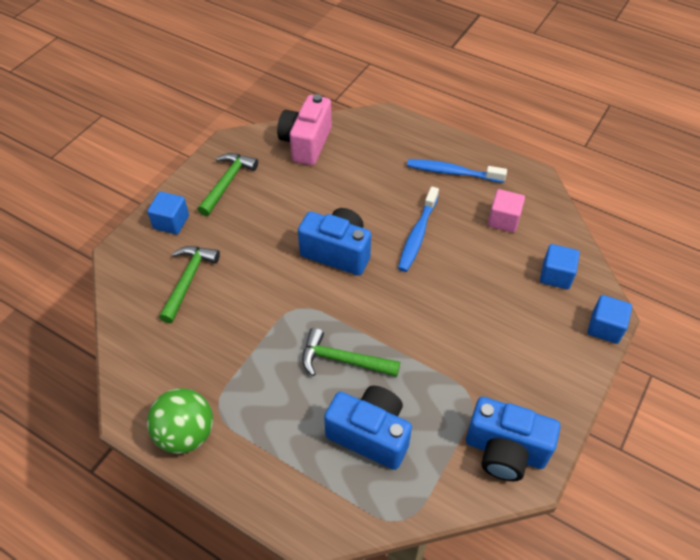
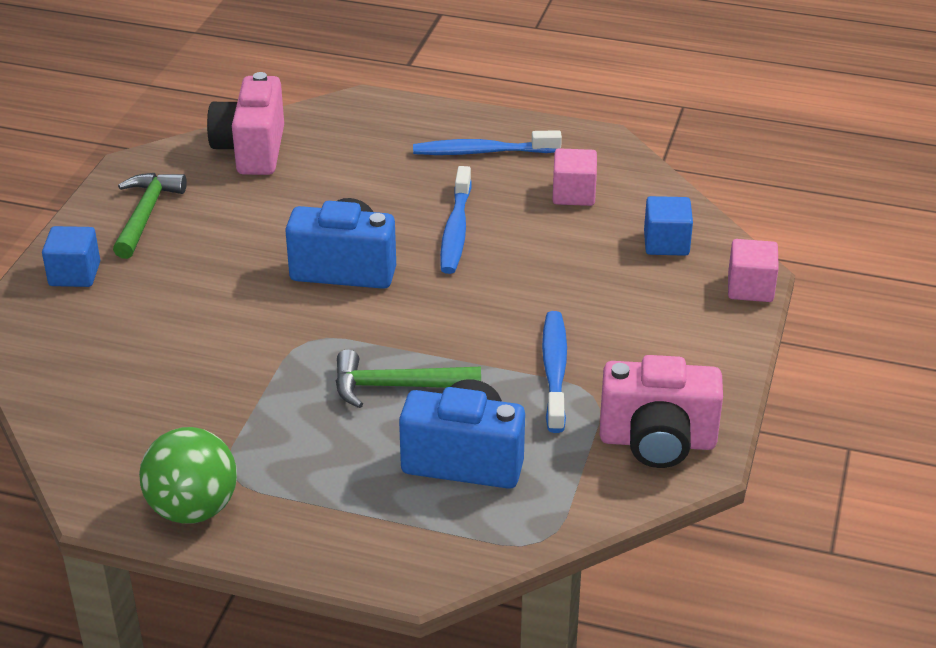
camera: 15 degrees left, 15 degrees down
green hammer [159,246,220,323] -> none
blue camera [466,397,560,481] -> pink camera [600,355,723,468]
blue cube [587,295,632,344] -> pink cube [728,239,779,302]
none -> blue toothbrush [542,311,567,433]

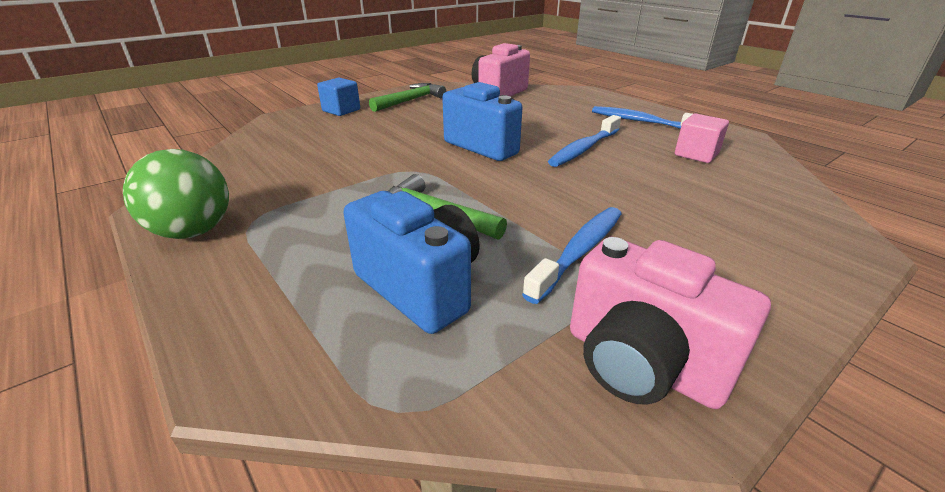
camera: 35 degrees right, 5 degrees down
blue cube [644,196,693,256] -> none
pink cube [728,239,779,302] -> none

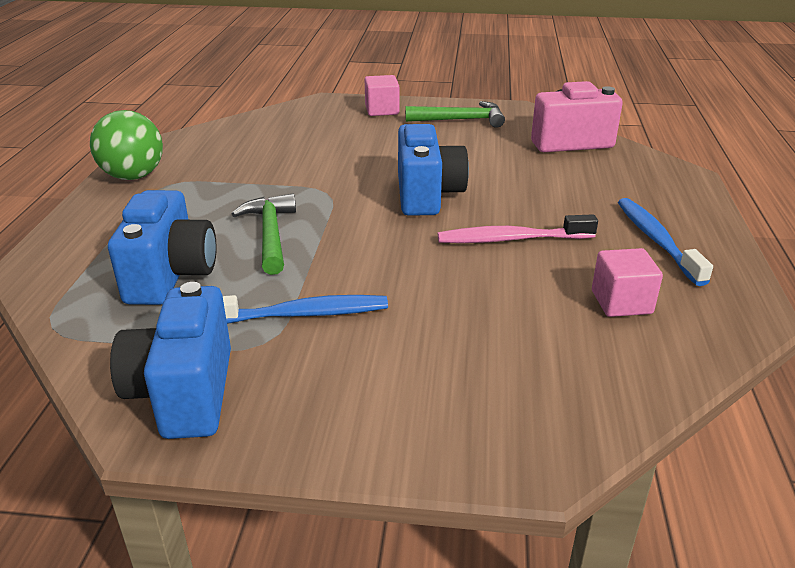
camera: 45 degrees right, 0 degrees up
blue cube [317,78,360,116] -> pink cube [365,75,399,116]
blue toothbrush [548,115,621,167] -> pink toothbrush [438,214,598,243]
pink camera [570,237,771,409] -> blue camera [110,282,231,439]

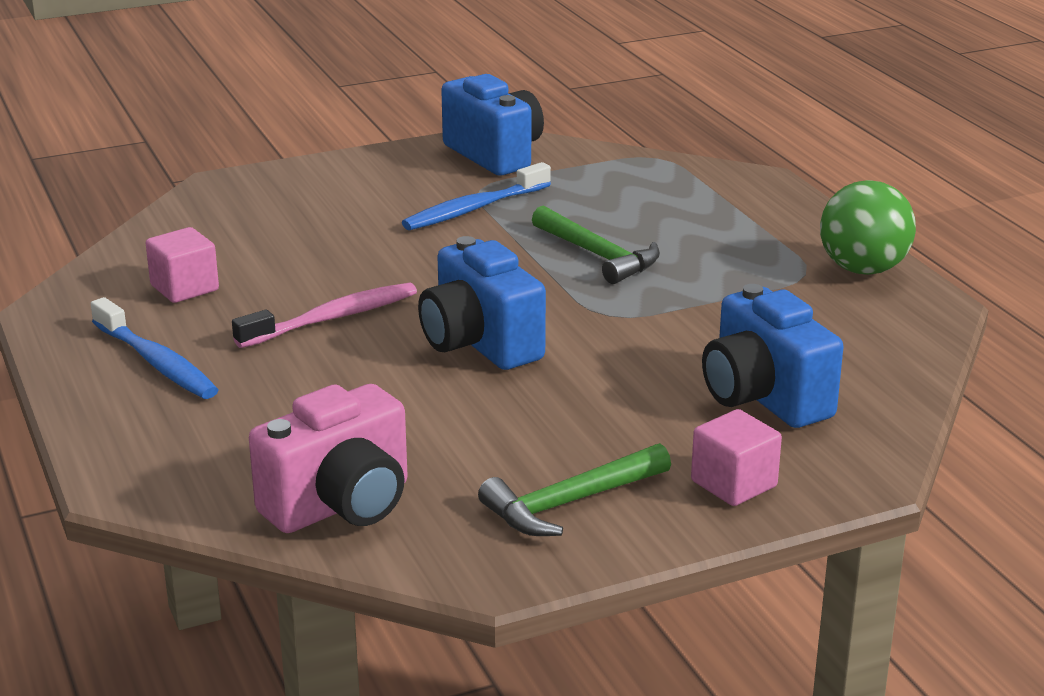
camera: 150 degrees right, 5 degrees down
blue camera [108,190,217,305] -> blue camera moved to [702,284,844,428]

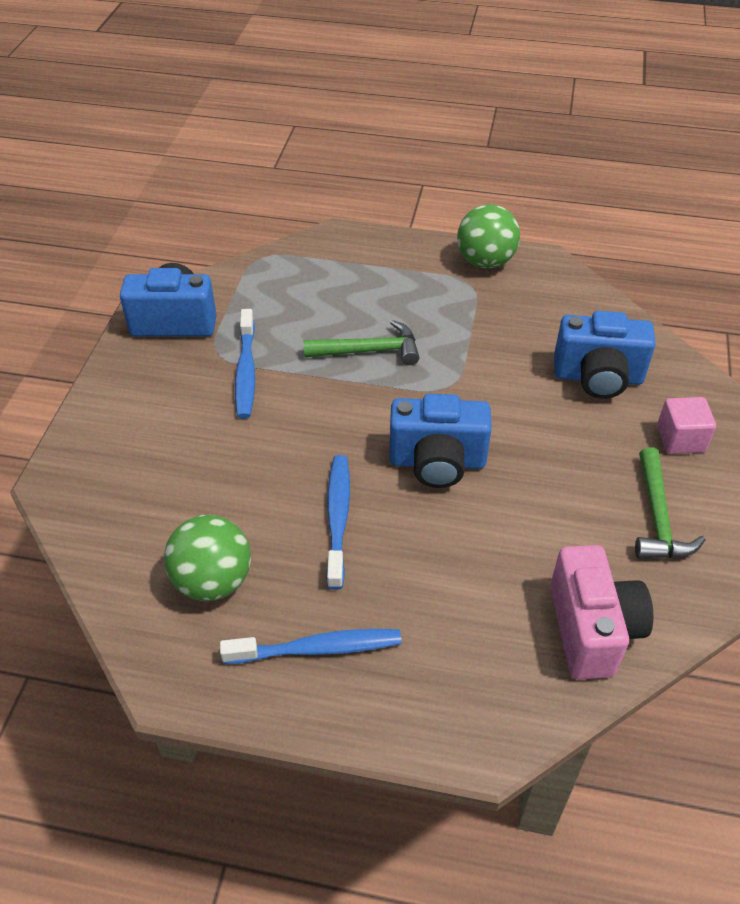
camera: 55 degrees left, 20 degrees up
pink cube [146,227,219,303] -> green ball [164,515,251,601]
pink toothbrush [232,283,417,348] -> blue toothbrush [326,455,350,590]

